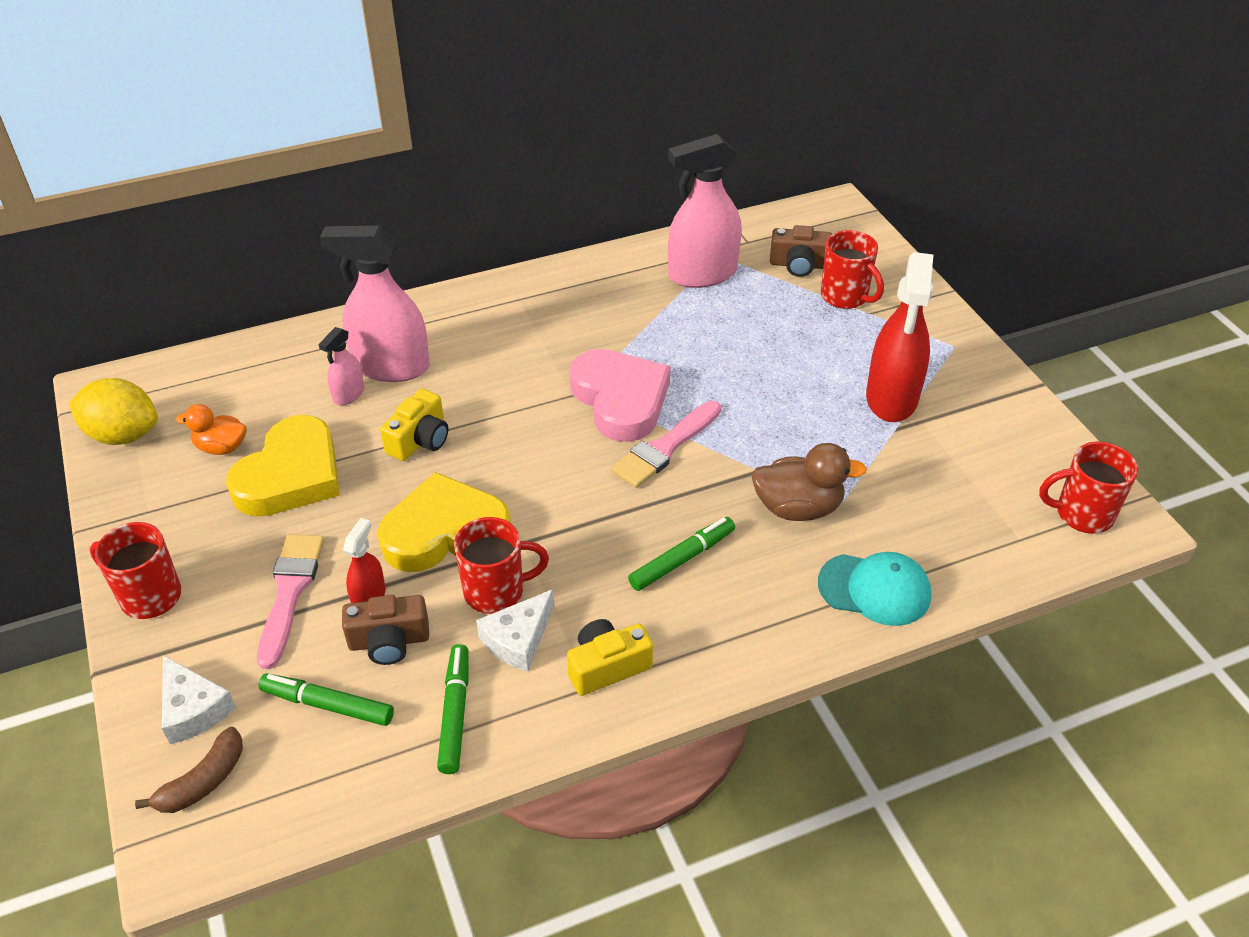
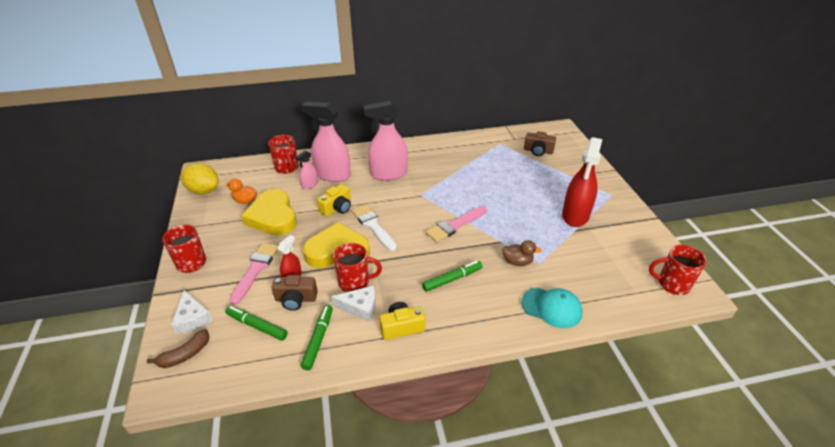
camera: 10 degrees right, 5 degrees down
yellow heart [226,415,340,517] -> yellow heart turned 120 degrees clockwise [241,189,296,235]
white cheese [476,589,554,672] -> white cheese turned 135 degrees counterclockwise [331,286,376,322]
pink heart [570,349,670,442] -> none
pink spray bottle [668,134,742,288] -> pink spray bottle moved to [364,101,408,181]
brown duck [751,443,867,521] -> brown duck [502,240,542,266], size x0.66
red mug [821,230,884,309] -> red mug moved to [268,135,298,174]
none -> white brush [352,204,397,251]

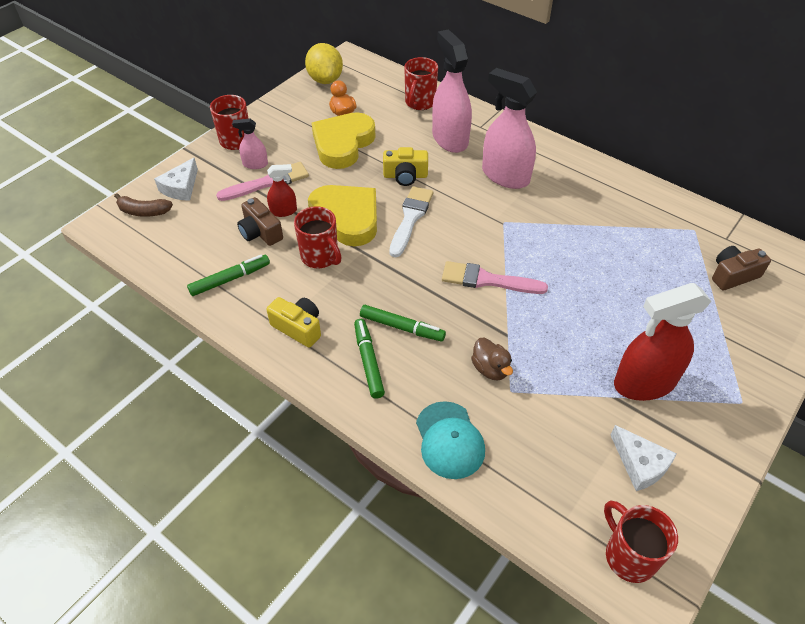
camera: 50 degrees right, 10 degrees up
green marker [225,306,288,341] -> green marker moved to [354,319,385,399]
pink spray bottle [295,150,318,189] -> pink spray bottle moved to [232,119,268,169]
white cheese [331,286,376,322] -> white cheese moved to [610,425,677,491]
brown camera [524,131,556,156] -> brown camera turned 90 degrees clockwise [712,246,771,290]

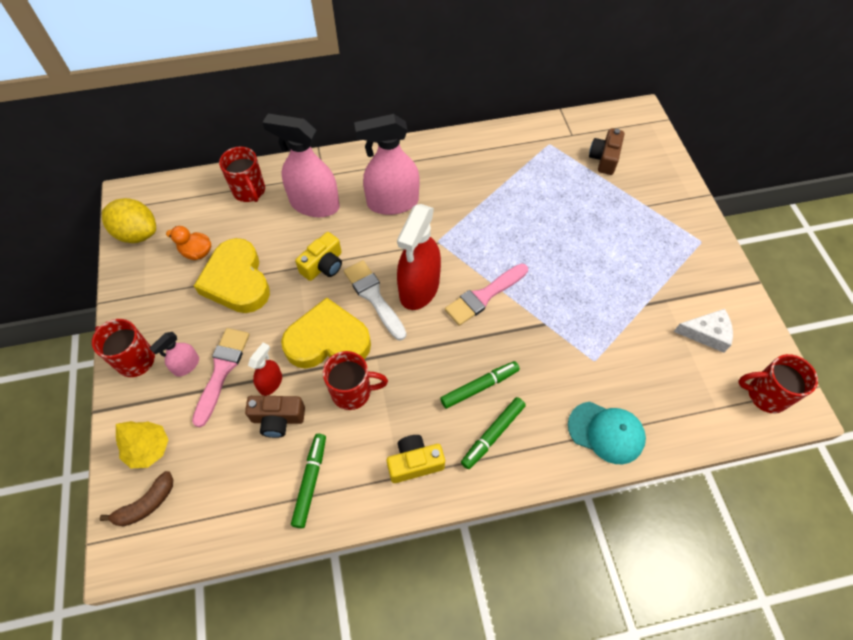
camera: 50 degrees left, 10 degrees up
white cheese [154,158,198,201] -> yellow tree [116,421,169,469]
green marker [354,319,385,399] -> green marker turned 75 degrees counterclockwise [461,397,526,469]
brown duck [471,338,513,380] -> none
red spray bottle [614,283,712,401] -> red spray bottle moved to [397,204,441,310]

